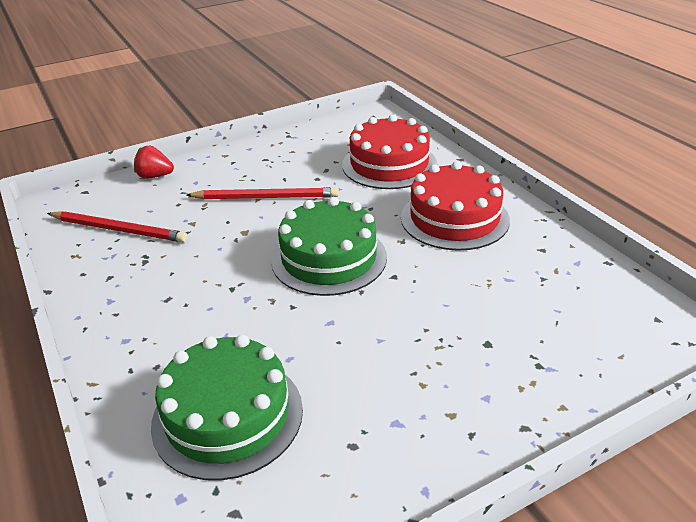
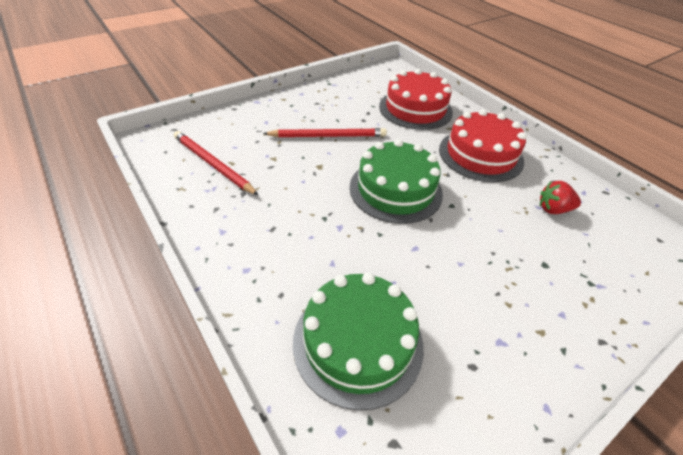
camera: 10 degrees left, 10 degrees up
red pencil [47,211,188,243] -> red pencil turned 150 degrees counterclockwise [174,131,259,196]
red strawberry [134,146,174,179] -> red strawberry moved to [540,181,581,214]

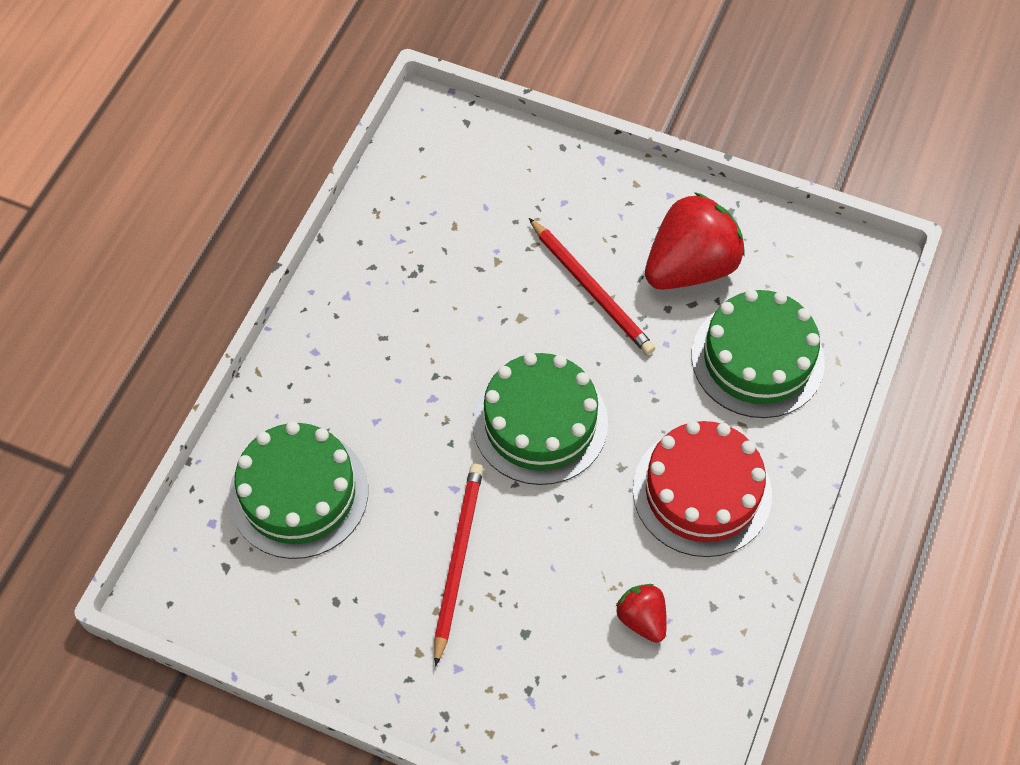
camera: 60 degrees right, 15 degrees up
red pencil [174,131,259,196] -> red pencil moved to [434,464,483,667]
red cake [379,69,453,130] -> green cake [692,289,825,418]
none -> red strawberry [645,192,745,290]

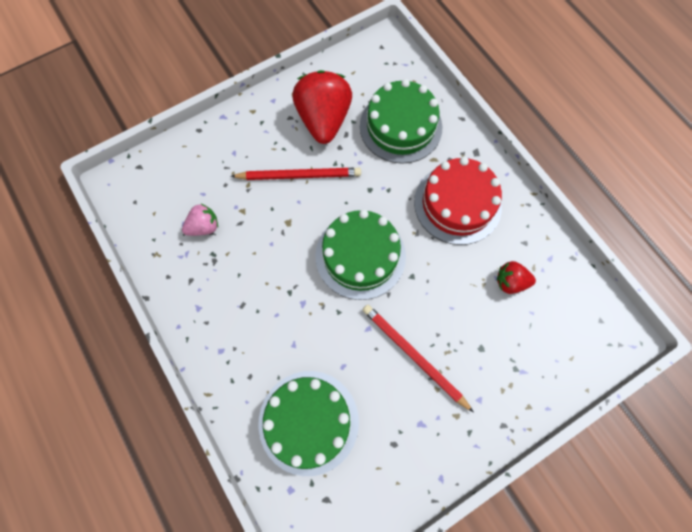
camera: 55 degrees left, 10 degrees up
none -> pink strawberry [182,204,218,236]

